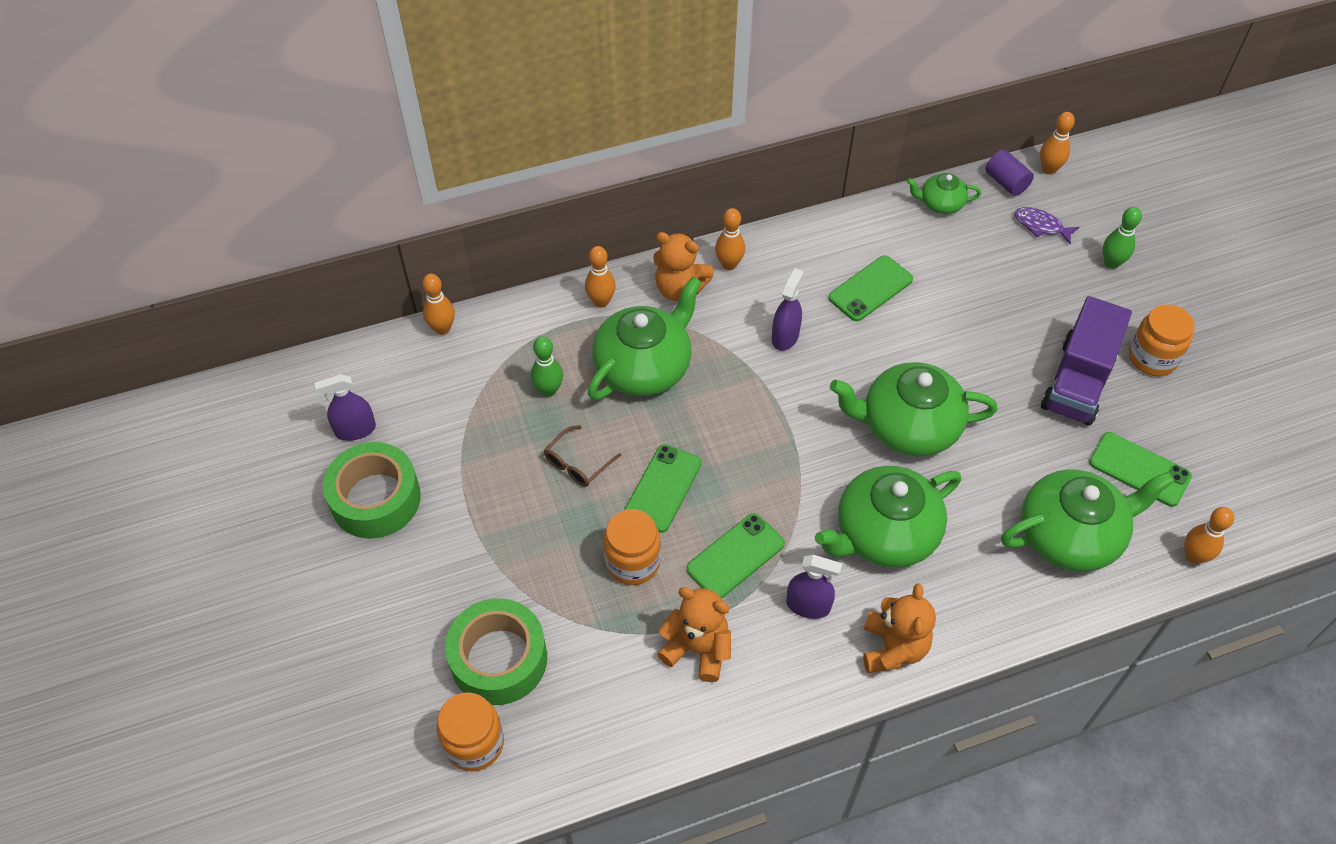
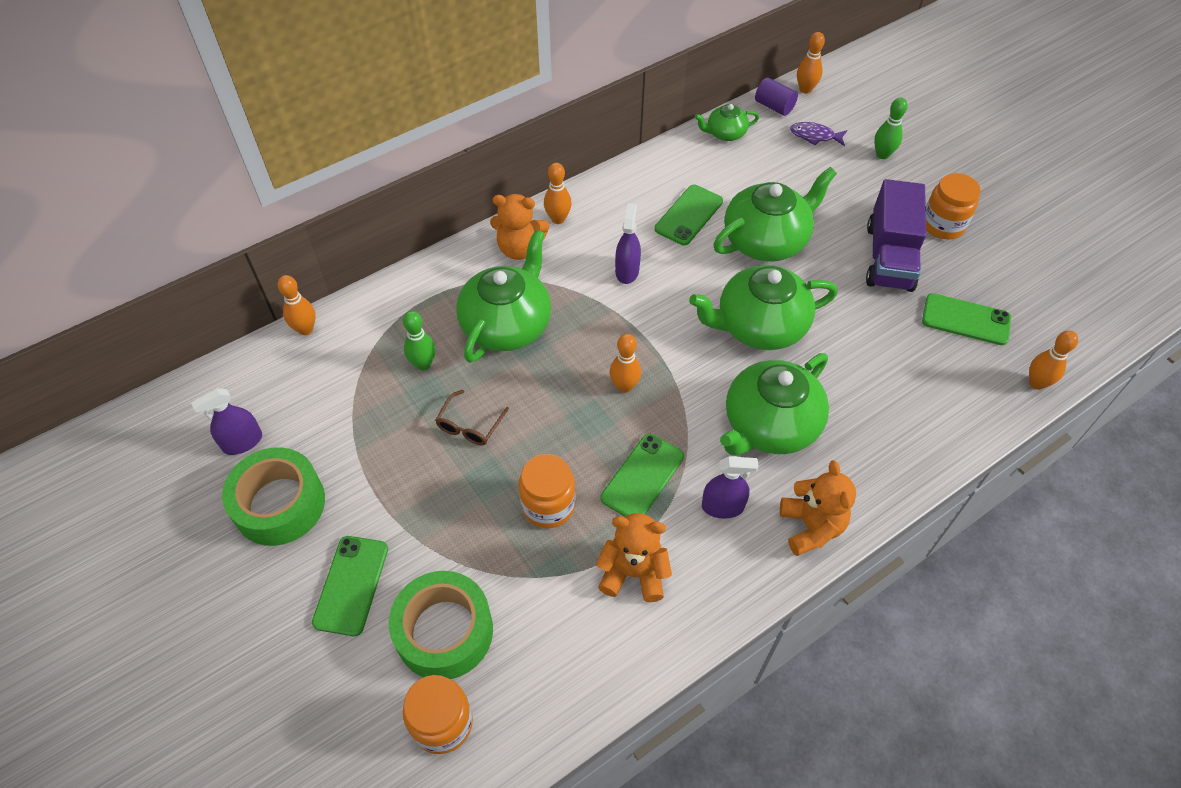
camera: 15 degrees left, 0 degrees up
orange bowling pin [585,246,616,308] -> orange bowling pin moved to [610,334,641,393]
green phone [624,444,702,533] -> green phone moved to [312,536,388,636]
green teapot [1001,469,1175,572] -> green teapot moved to [713,167,837,261]

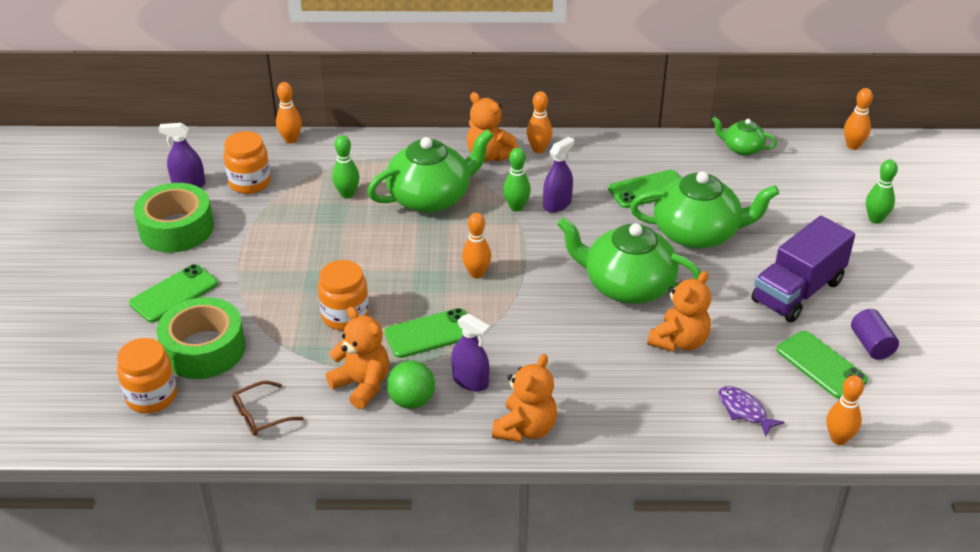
camera: 35 degrees right, 15 degrees down
brown glasses [435,390,509,445] -> brown glasses moved to [232,381,304,436]
green teapot [720,353,829,456] -> none
purple cylinder [755,77,798,116] -> purple cylinder moved to [851,309,899,360]
purple fish [790,122,847,146] -> purple fish moved to [719,386,785,437]
orange jar [926,173,981,239] -> orange jar moved to [224,131,271,194]
none -> green ball [387,361,435,409]
none -> green bowling pin [503,148,531,212]
none -> orange teddy bear [647,271,711,352]

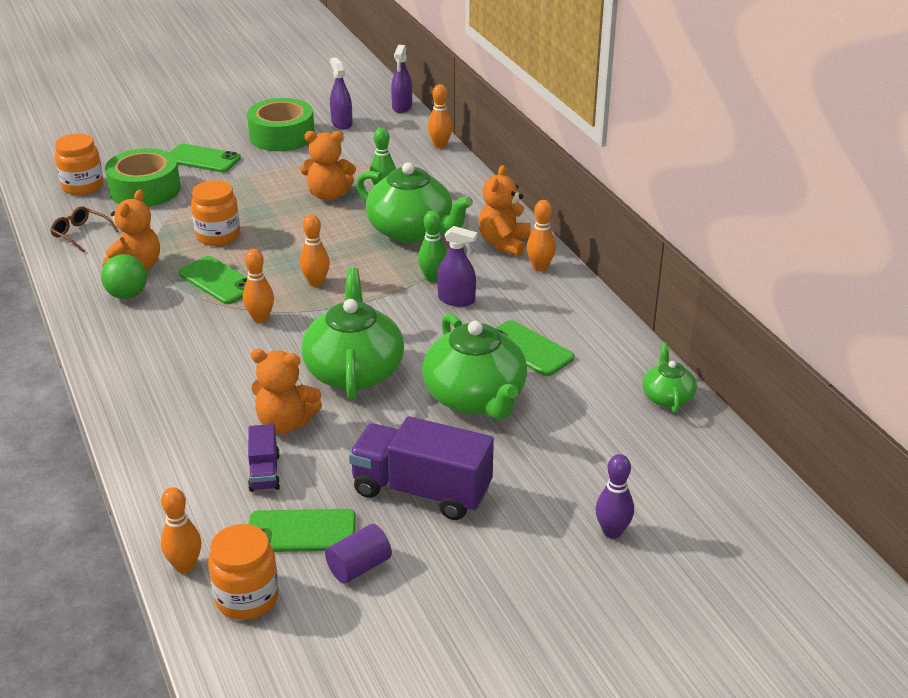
camera: 65 degrees right, 5 degrees down
orange jar [224,131,271,194] -> orange jar moved to [208,524,279,620]
purple spray bottle [451,313,490,392] -> purple spray bottle moved to [391,45,412,113]
orange teddy bear [492,354,557,442] -> orange teddy bear moved to [300,131,356,201]
purple fish [719,386,785,437] -> none
green phone [776,331,868,399] -> green phone turned 60 degrees clockwise [249,509,356,552]
orange bowling pin [844,88,873,150] -> orange bowling pin moved to [243,249,274,323]
green bowling pin [866,160,898,224] -> purple bowling pin [595,454,634,539]
none -> purple truck [248,424,280,492]

